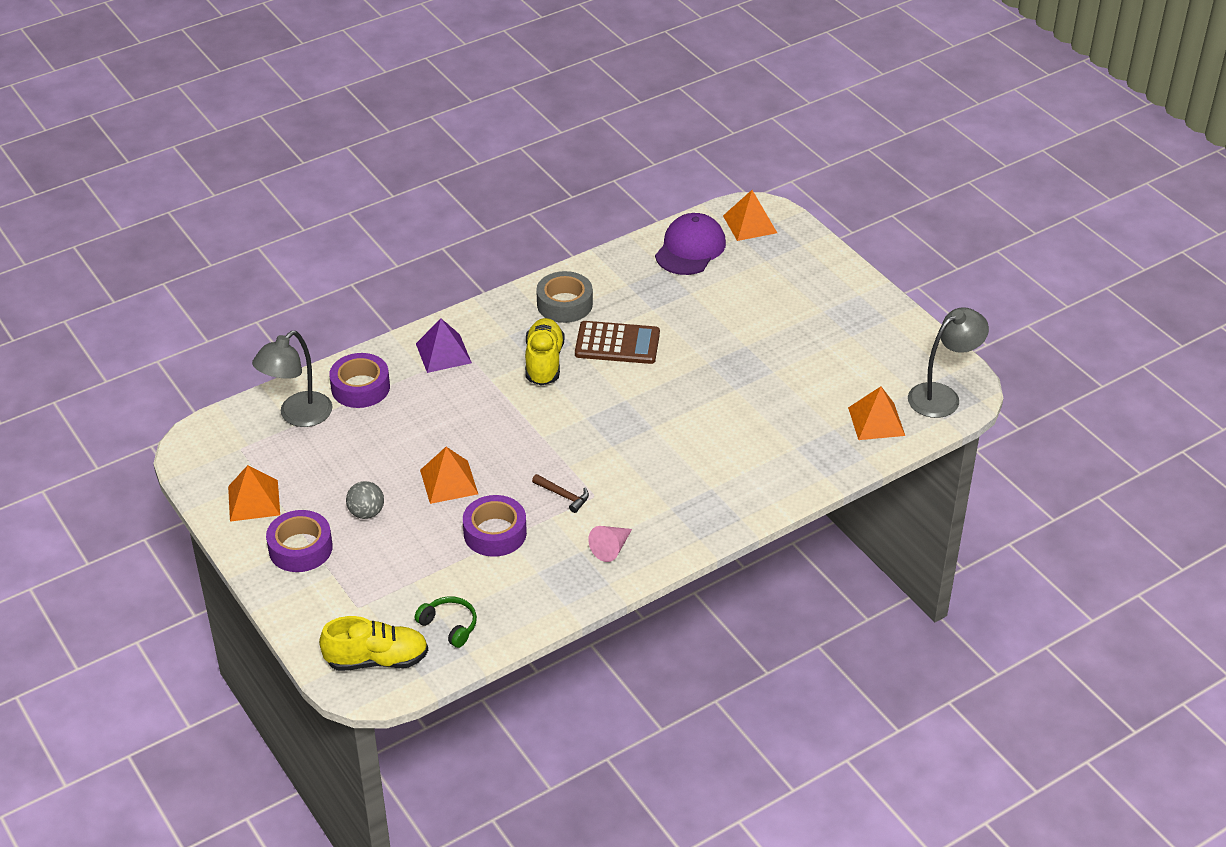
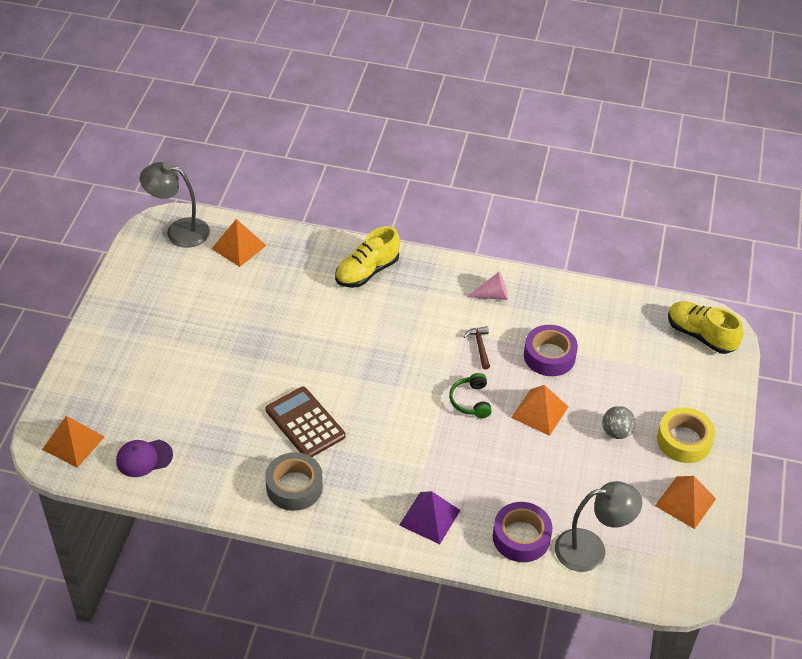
camera: 135 degrees left, 5 degrees up
purple tape [266,510,333,572] -> yellow tape [657,407,715,463]
green headphones [415,596,477,648] -> green headphones moved to [449,373,492,418]
yellow shoe [525,318,564,386] -> yellow shoe moved to [335,226,400,288]
purple cap [655,213,726,275] -> purple cap [116,440,173,477], size x0.65

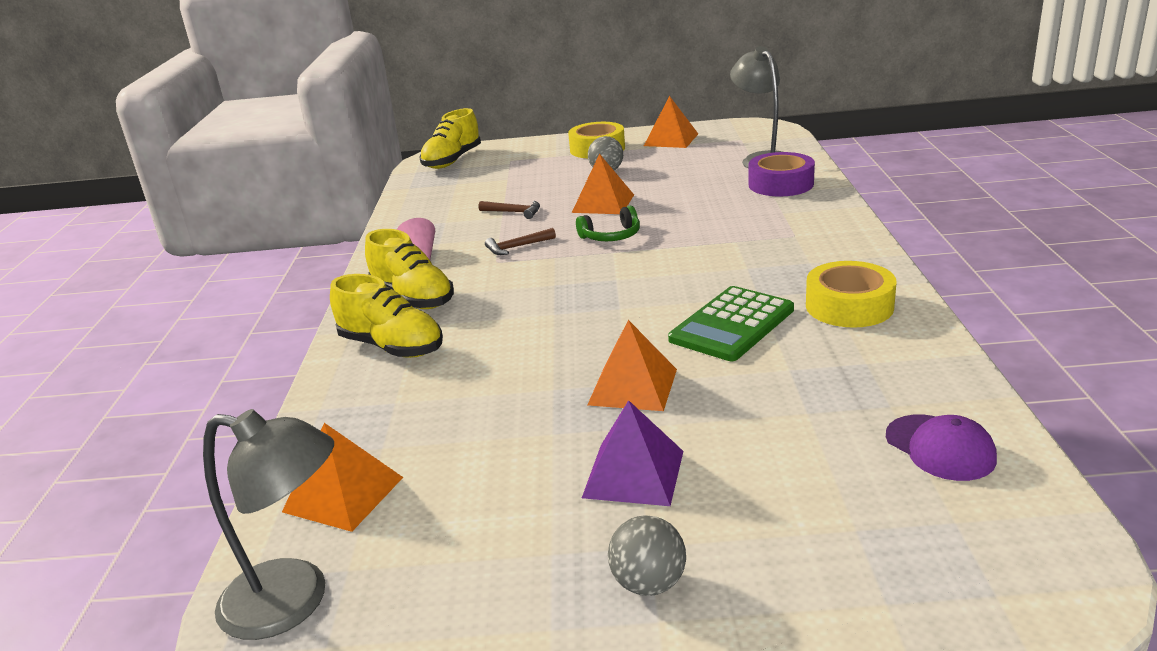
camera: 100 degrees left, 20 degrees down
orange pyramid [42,416,104,468] -> orange pyramid moved to [587,320,677,411]
grey lamp [140,162,210,248] -> grey lamp turned 75 degrees counterclockwise [203,409,334,640]
brown calculator [265,386,346,457] -> green calculator [668,286,794,361]
grey tape [265,452,323,511] -> yellow tape [806,261,897,328]
purple pyramid [399,491,461,544] -> purple pyramid moved to [582,400,683,506]
purple tape [524,325,578,376] -> brown hammer [478,201,540,219]
none -> yellow shoe [365,229,454,309]
none -> grey ball [608,515,686,596]

